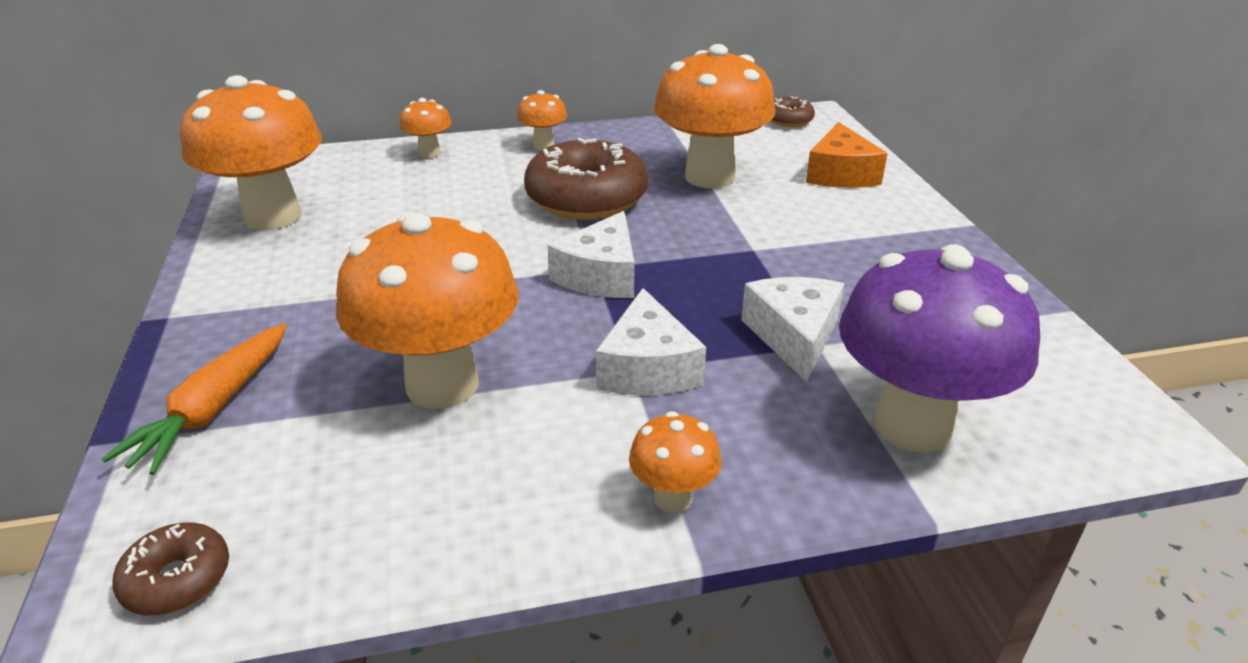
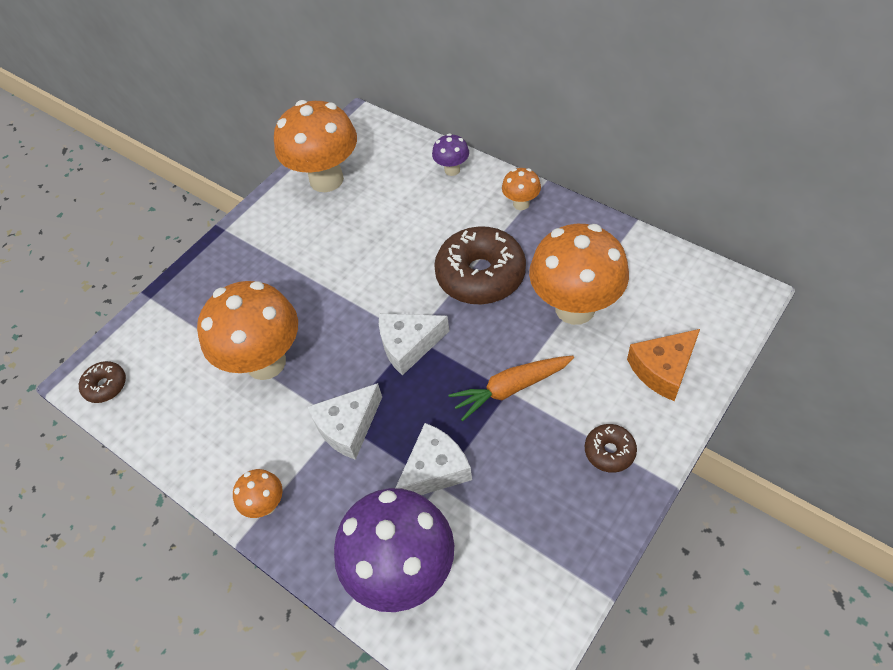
camera: 55 degrees right, 20 degrees up
orange carrot [101,323,287,475] -> orange carrot moved to [448,356,574,421]
orange mushroom [400,98,452,158] -> purple mushroom [432,133,469,176]
brown donut [771,96,815,127] -> brown donut moved to [585,424,637,473]

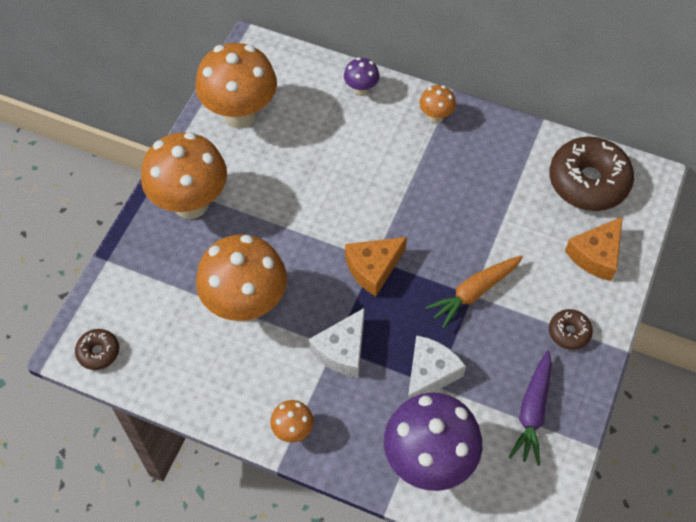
camera: 20 degrees left, 5 degrees up
white cheese [379,314,449,376] -> orange cheese [345,237,407,296]
brown donut [434,226,526,304] -> brown donut moved to [549,137,634,211]
orange mushroom [529,224,629,325] -> orange mushroom moved to [141,132,227,219]
none -> purple carrot [509,350,552,466]

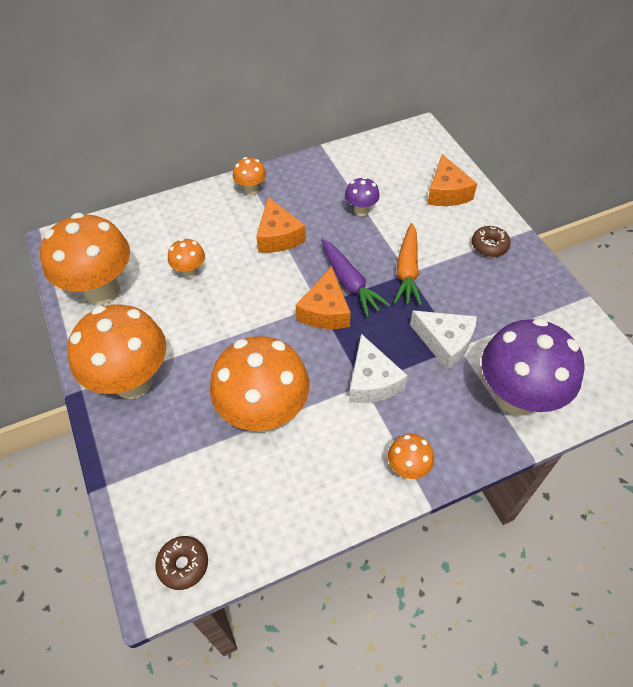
camera: 45 degrees left, 5 degrees down
purple mushroom [344,57,380,96] -> purple mushroom moved to [345,177,380,216]
white cheese [408,335,466,400] -> white cheese turned 135 degrees clockwise [410,310,477,370]
purple carrot [509,350,552,466] -> purple carrot moved to [321,239,390,317]
brown donut [549,137,634,211] -> none
none -> orange mushroom [168,238,205,278]
none -> orange cheese [256,197,306,253]

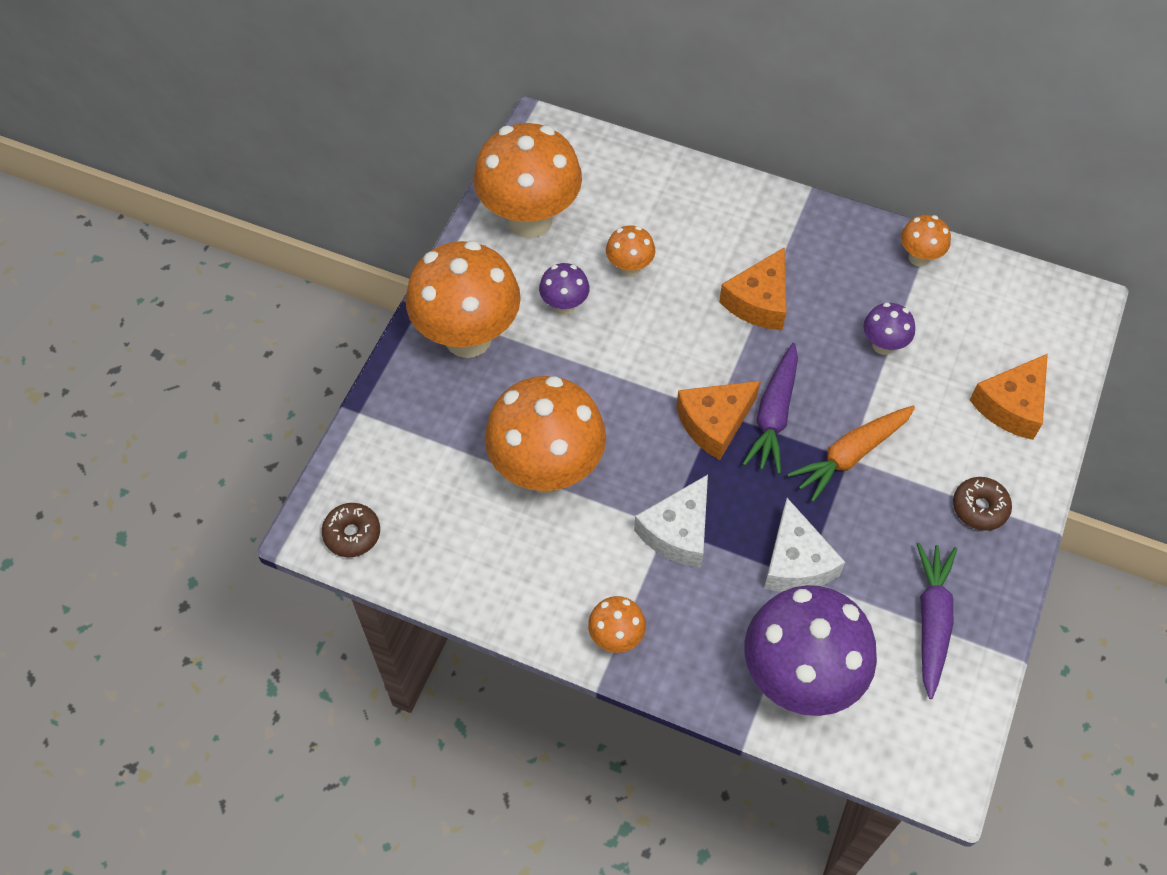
camera: 45 degrees right, 5 degrees up
orange mushroom [233,157,266,195] -> orange mushroom moved to [901,215,951,267]
none -> purple mushroom [539,263,590,315]
none -> purple carrot [917,543,957,699]

